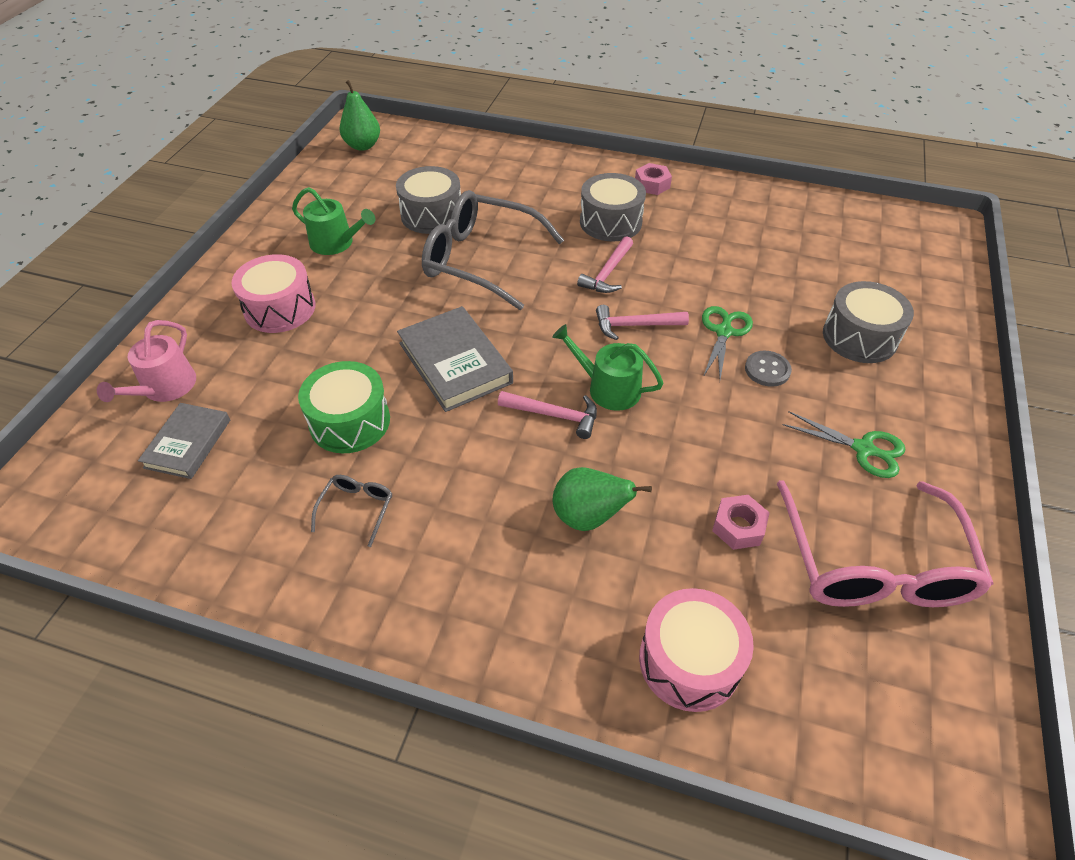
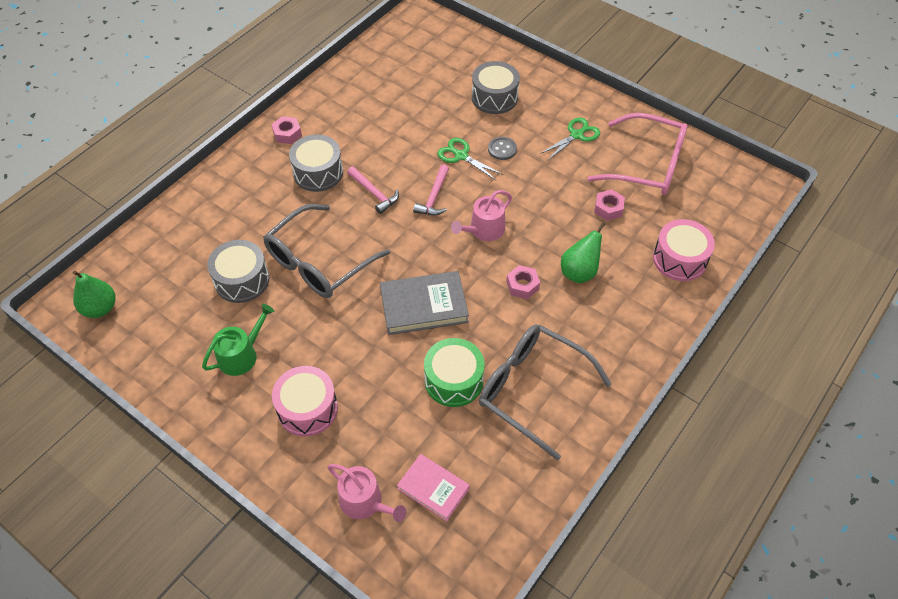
camera: 70 degrees left, 5 degrees up
grey book [138,403,230,479] -> pink book [397,454,470,521]
grey glasses [311,475,392,547] -> grey glasses [479,324,611,460], size x2.38
pink hammer [498,391,597,439] -> none
green watering can [552,324,664,411] -> pink watering can [451,190,512,241]
none -> pink nut [506,265,540,299]

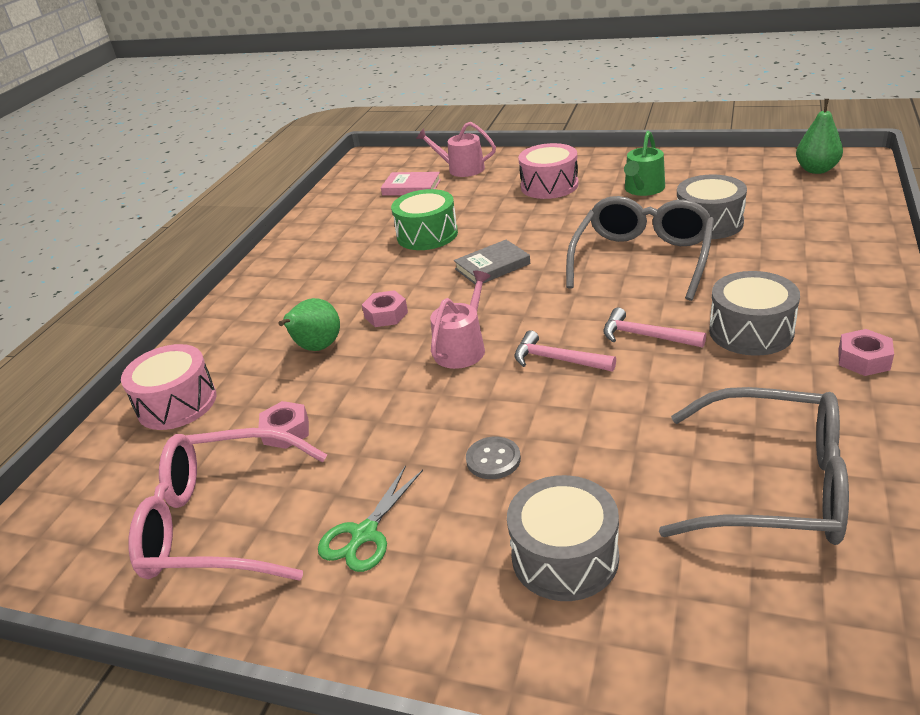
camera: 165 degrees right, 20 degrees down
grey book [380,271,469,335] -> grey book [454,240,530,285], size x0.65
pink hammer [413,165,449,216] -> pink hammer turned 60 degrees counterclockwise [515,330,616,371]
green scissors [437,138,503,181] -> none
grey glasses [479,324,611,460] -> grey glasses moved to [659,387,849,545]

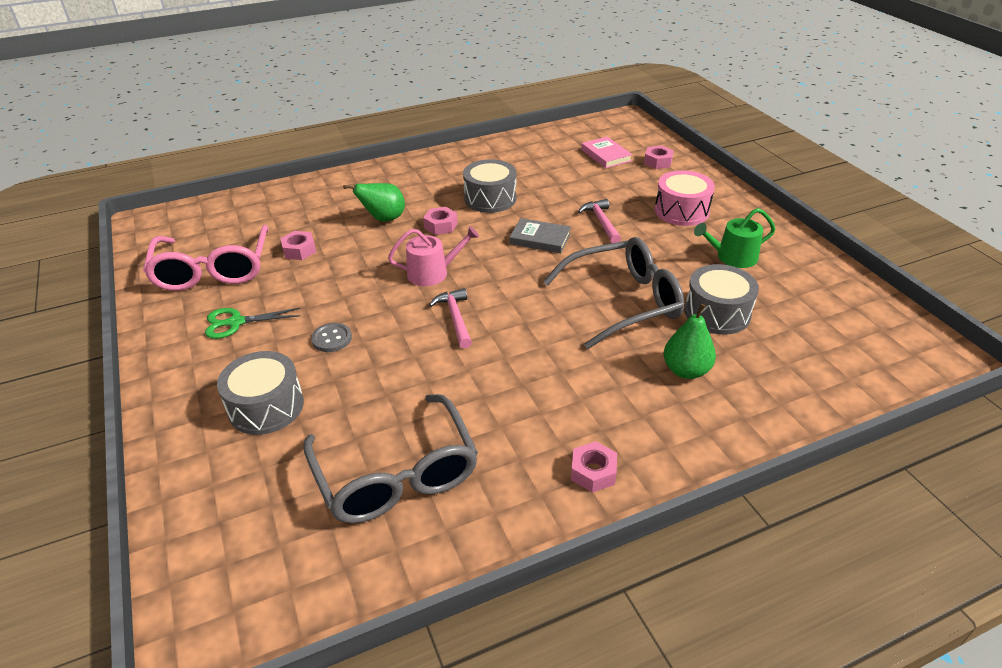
camera: 45 degrees right, 5 degrees up
pink drum [121,344,216,430] -> none
pink glasses [128,428,327,580] -> pink glasses turned 150 degrees counterclockwise [143,225,268,291]
green drum [391,189,458,250] -> none
pink watering can [416,122,496,177] -> pink nut [644,145,674,169]
pink hammer [603,308,706,348] -> pink hammer moved to [578,199,621,243]
grey drum [709,271,800,356] -> grey drum moved to [463,159,516,213]
green pear [796,99,843,174] -> green pear moved to [664,304,716,379]

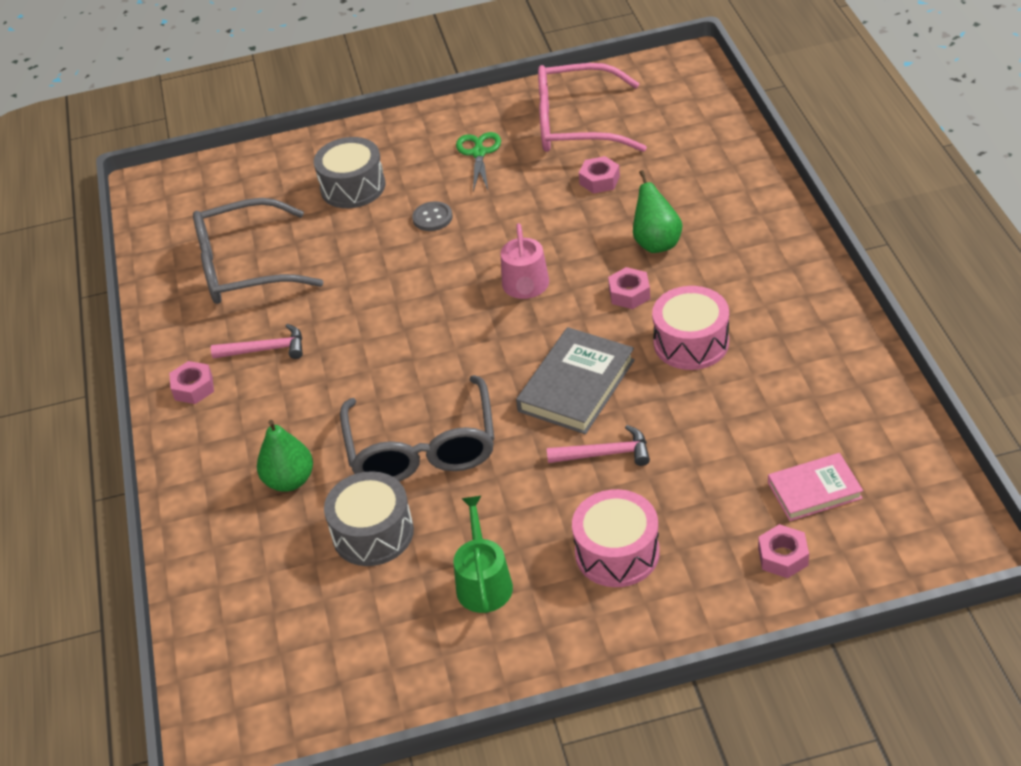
camera: 105 degrees right, 5 degrees up
pink hammer [429,288,472,348] -> pink hammer moved to [211,324,303,359]
grey drum [463,159,516,213] -> pink drum [652,286,729,370]
grey book [509,218,571,253] -> grey book [516,327,635,434], size x1.53

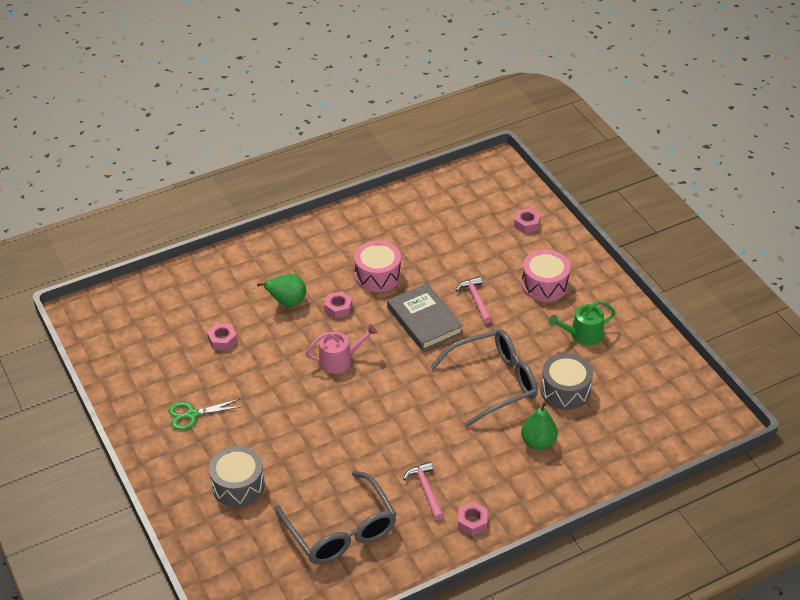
camera: 110 degrees left, 0 degrees up
grey button [412,201,453,231] -> none
grey book [516,327,635,434] -> grey book turned 45 degrees clockwise [387,283,463,351]
pink glasses [538,63,647,152] -> none
pink book [768,453,863,521] -> none

